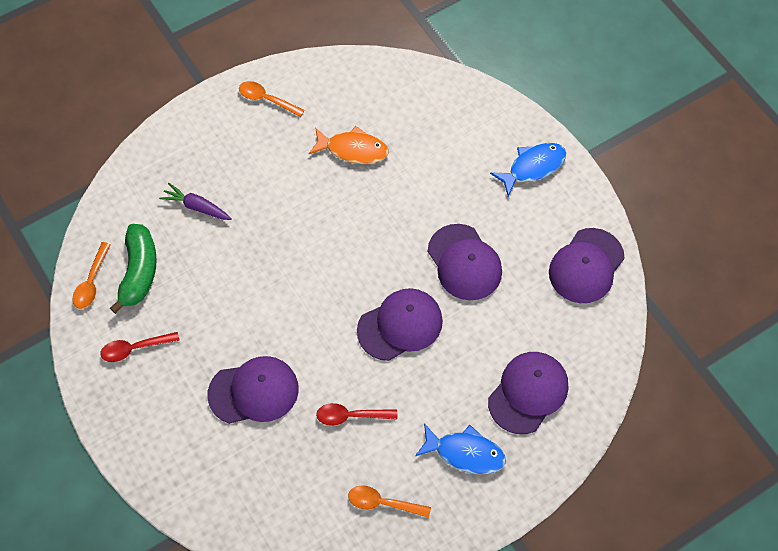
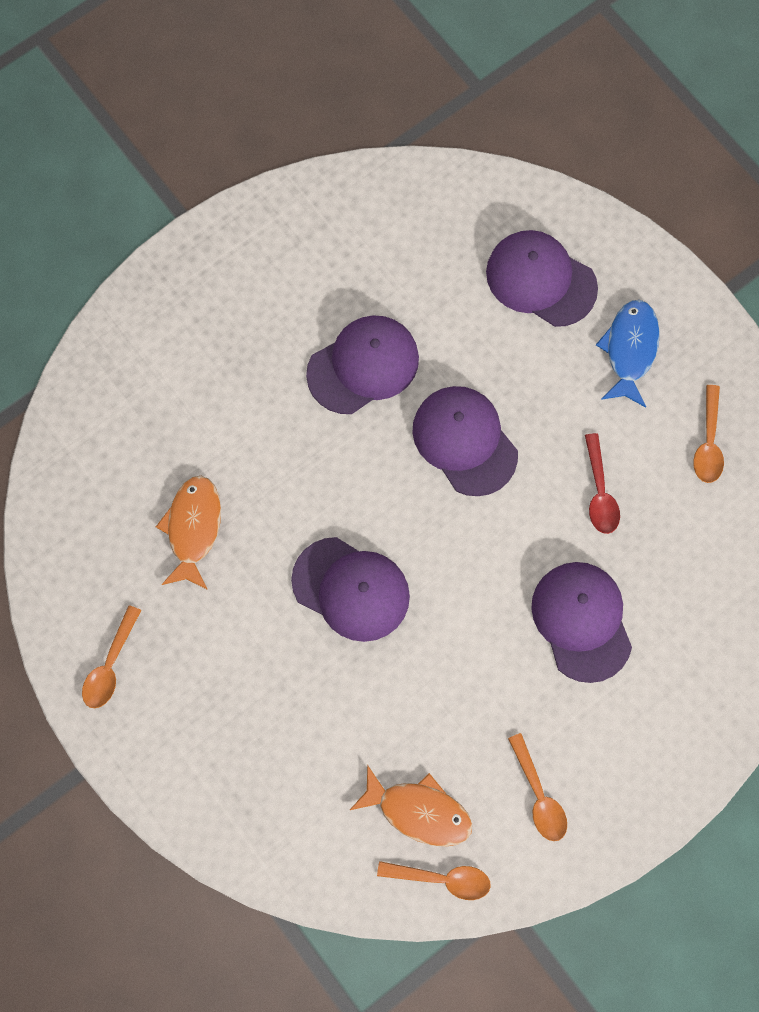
camera: 95 degrees left, 10 degrees up
red spoon [100,332,180,362] -> orange spoon [508,733,567,841]
green banana [110,224,157,314] -> orange fish [350,765,472,847]
purple carrot [159,183,232,220] -> none
blue fish [490,143,566,197] -> none
purple cap [549,228,625,303] -> purple cap moved to [291,537,410,642]

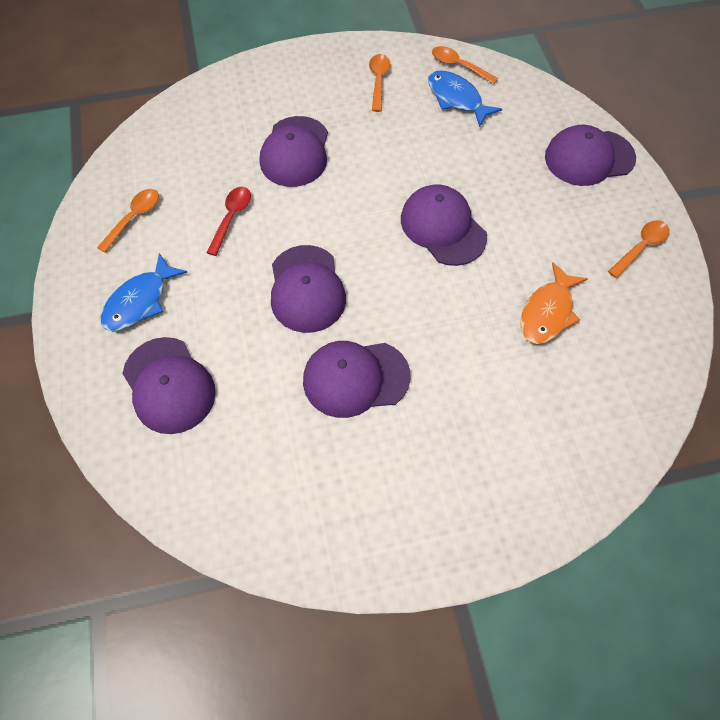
camera: 155 degrees left, 10 degrees down
orange fish [350,765,472,847] -> blue fish [428,71,502,127]
none -> purple cap [545,125,636,186]

